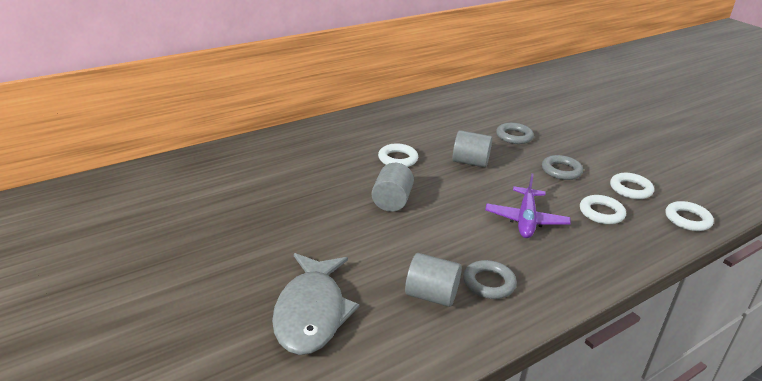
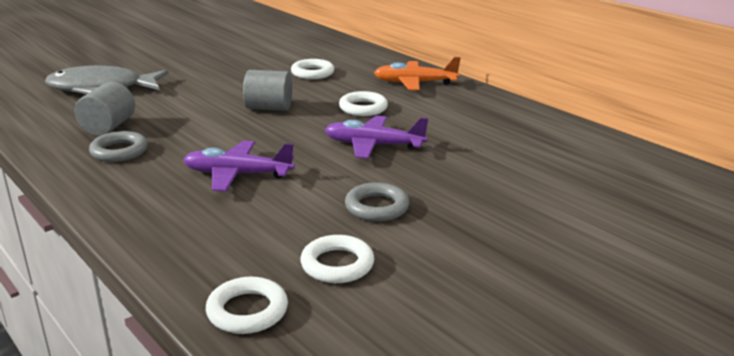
camera: 85 degrees right, 5 degrees down
grey cylinder [453,130,492,167] -> purple plane [325,116,428,159]
grey ring [496,123,534,144] -> none
white ring [580,195,626,224] -> white ring moved to [291,59,334,79]
none -> orange plane [374,57,461,90]

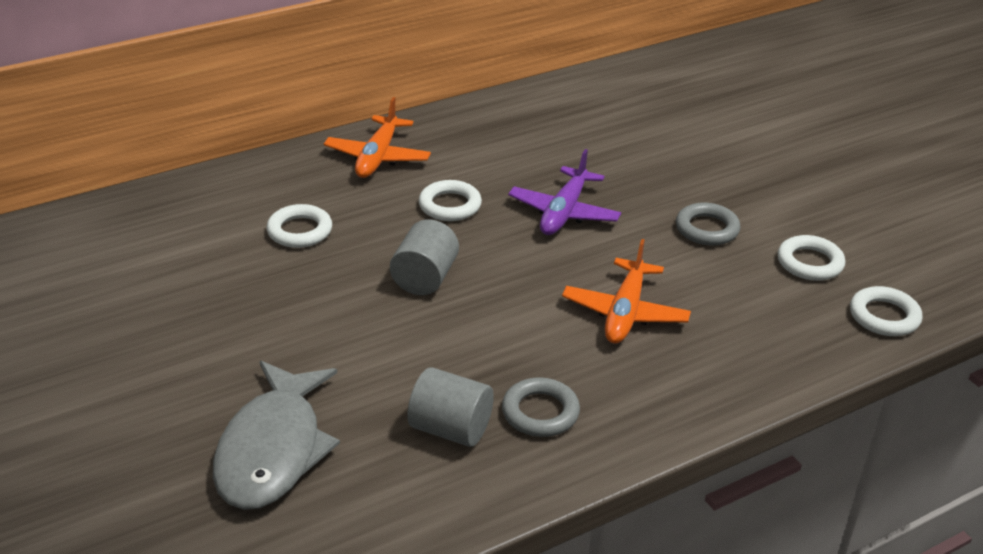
camera: 80 degrees left, 10 degrees up
purple plane [183,141,295,192] -> orange plane [562,239,691,344]

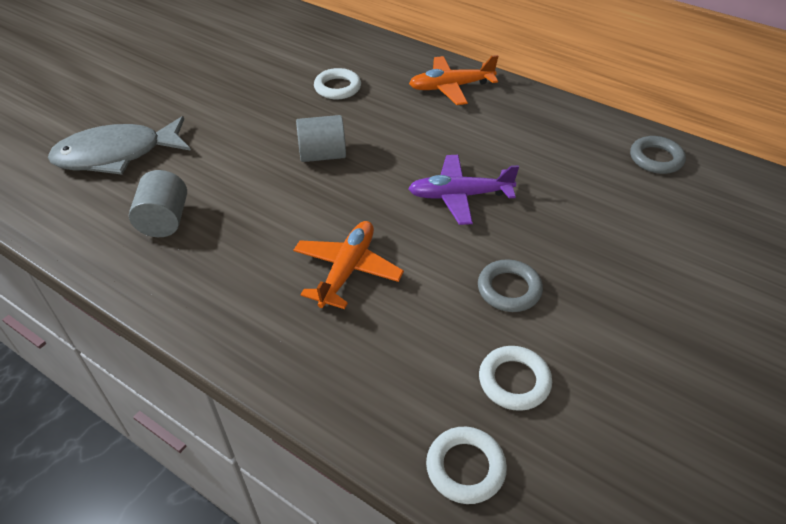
camera: 65 degrees right, 10 degrees up
white ring [419,180,482,221] -> none
grey ring [502,377,580,437] -> grey ring moved to [630,136,686,174]
orange plane [562,239,691,344] -> orange plane turned 120 degrees clockwise [293,221,404,309]

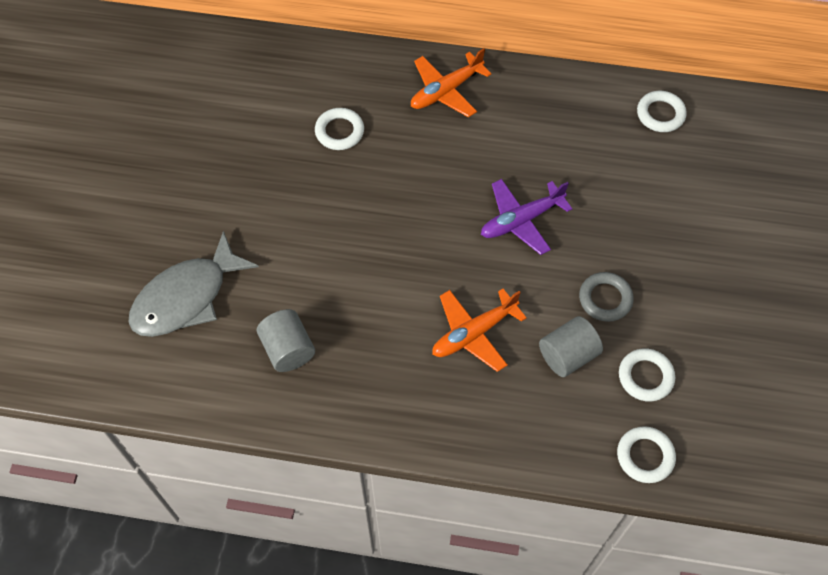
camera: 25 degrees left, 15 degrees up
orange plane [293,221,404,309] -> orange plane turned 120 degrees counterclockwise [432,289,527,372]
grey cylinder [296,115,346,162] -> grey cylinder moved to [539,316,603,377]
grey ring [630,136,686,174] -> white ring [637,91,687,132]

